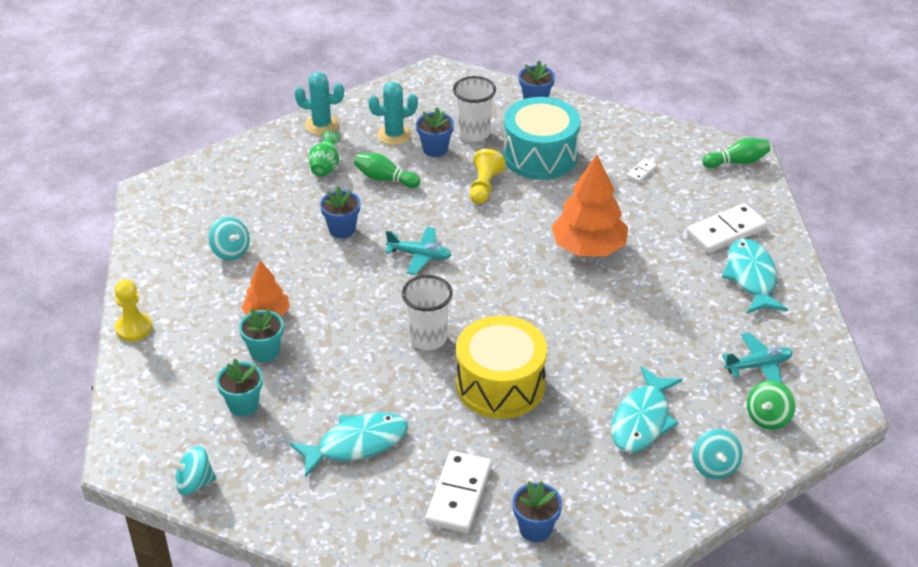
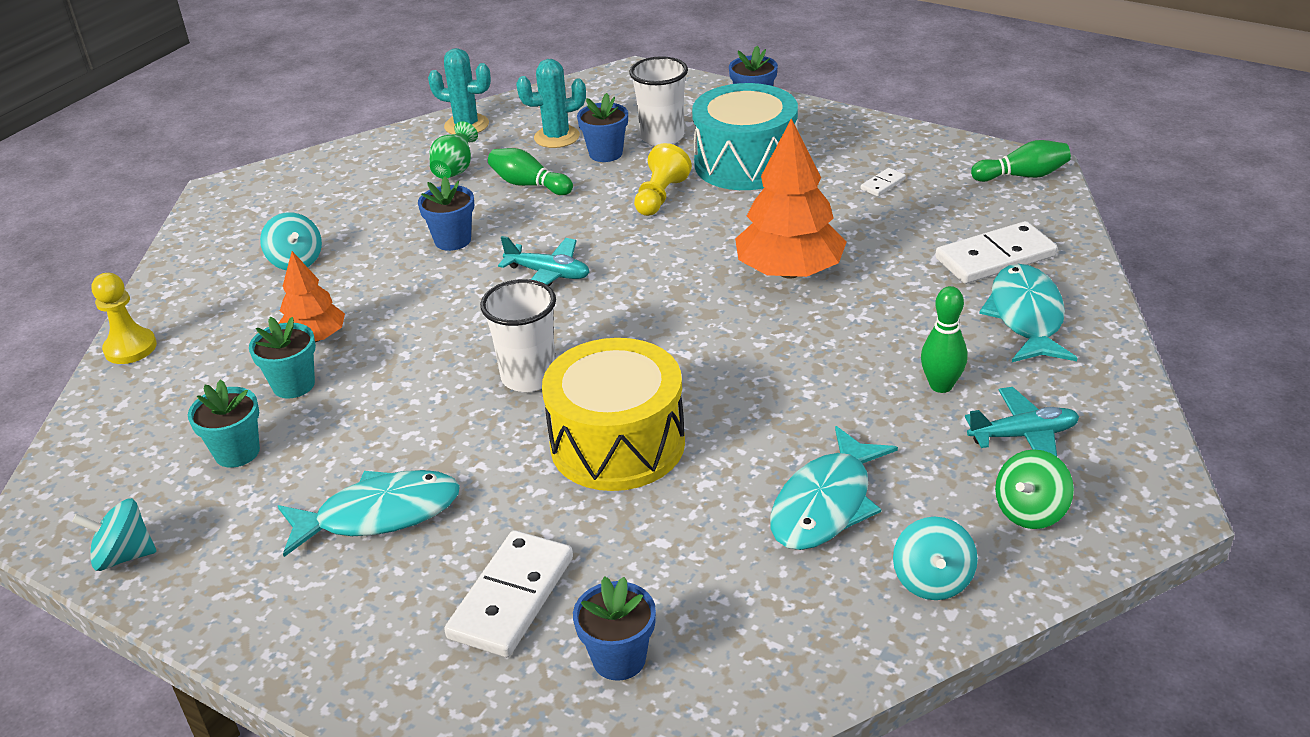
camera: 10 degrees right, 5 degrees down
none -> green bowling pin [921,286,967,393]

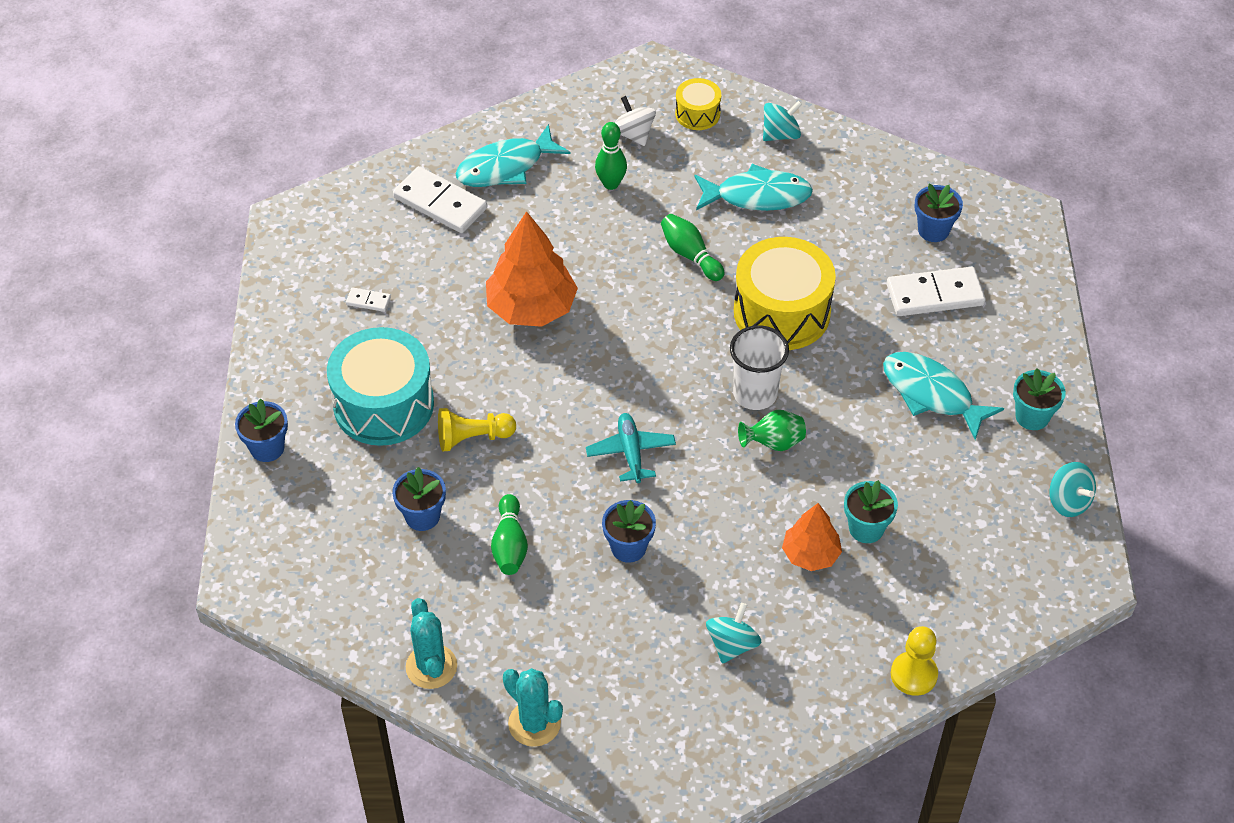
camera: 125 degrees left, 15 degrees up
turquoise flower pot [188,380,260,468] -> turquoise flower pot moved to [1013,368,1066,430]
green vase [429,121,478,179] -> green vase moved to [738,410,806,451]
turquoise cactus [516,59,586,148] -> turquoise cactus moved to [503,668,563,747]
white cup [629,56,688,146] -> none
turquoise plane [965,387,1079,457] -> white spinning top [614,96,656,146]
green bowling pin [971,140,1071,182] -> green bowling pin moved to [661,214,725,281]
green spinning top [995,449,1074,529] -> yellow drum [675,78,721,130]

